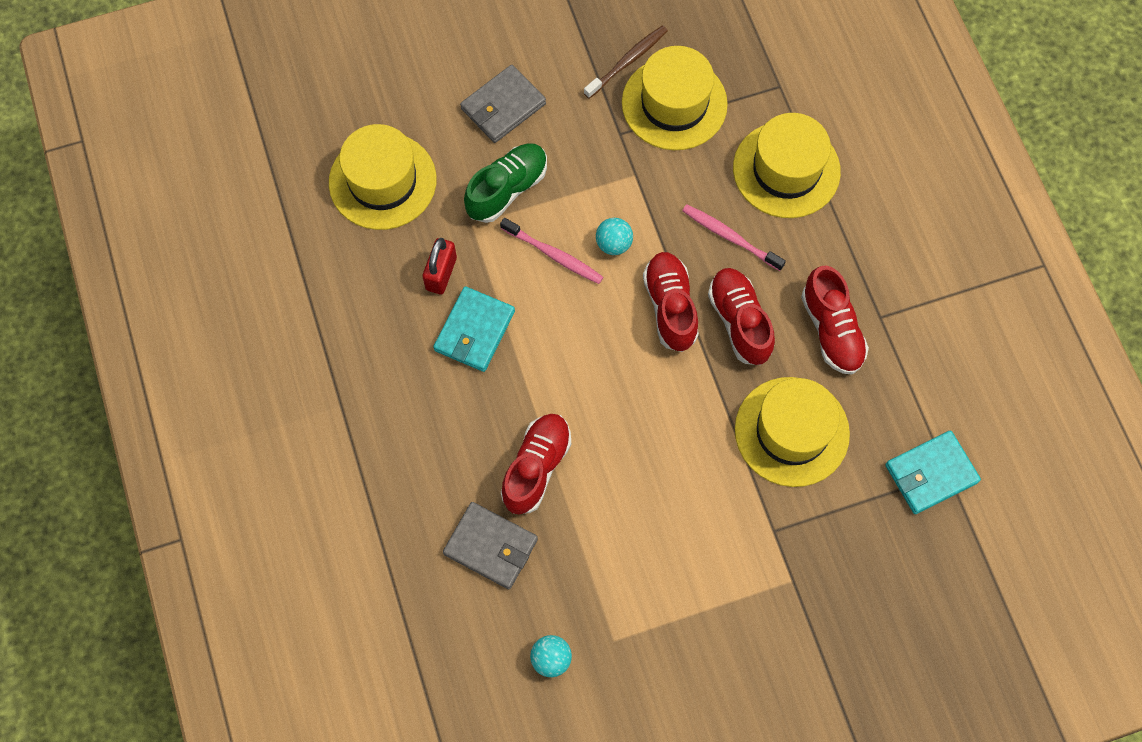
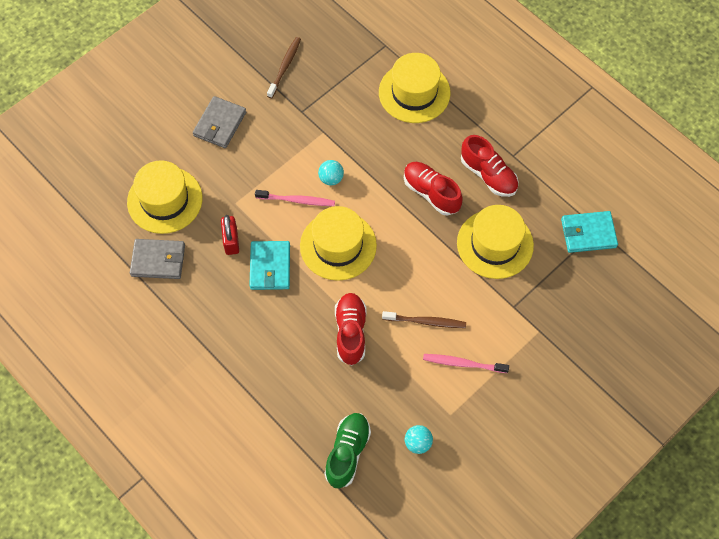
camera: 25 degrees left, 5 degrees down
grey wallet [443,502,538,589] -> grey wallet moved to [130,239,185,279]
green shoe [464,143,547,223] -> green shoe moved to [324,413,371,488]
yellow hat [622,46,728,150] -> yellow hat moved to [300,206,377,281]
red shoe [643,252,699,352] -> none
pink toothbrush [682,204,786,271] -> pink toothbrush moved to [423,354,509,373]
turquoise wallet [885,430,981,514] -> turquoise wallet turned 45 degrees clockwise [561,211,618,253]
none -> brown toothbrush [382,311,466,328]

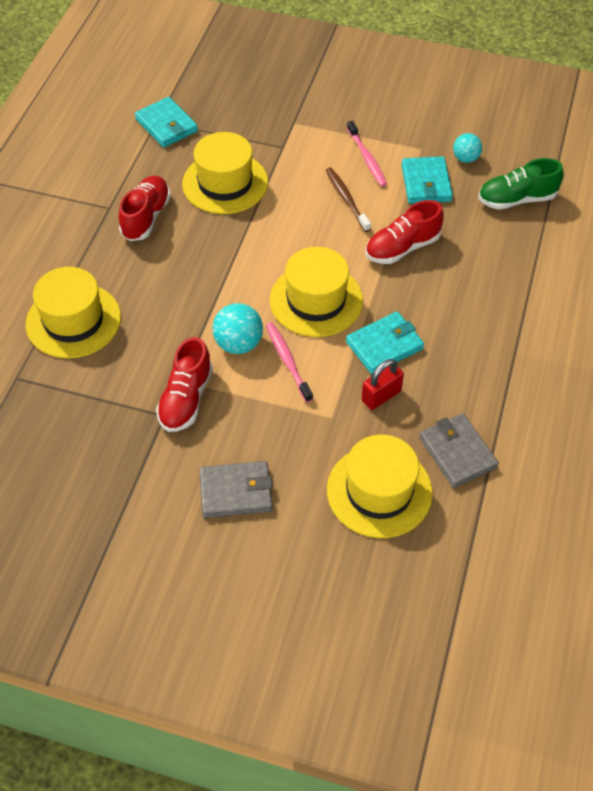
camera: 120 degrees left, 10 degrees down
brown toothbrush [267,37,301,98] -> none
turquoise ball [318,160,344,185] -> turquoise ball [212,303,263,354], size x1.53
red shoe [404,162,463,216] -> red shoe moved to [156,337,213,432]
none -> turquoise wallet [401,156,453,204]

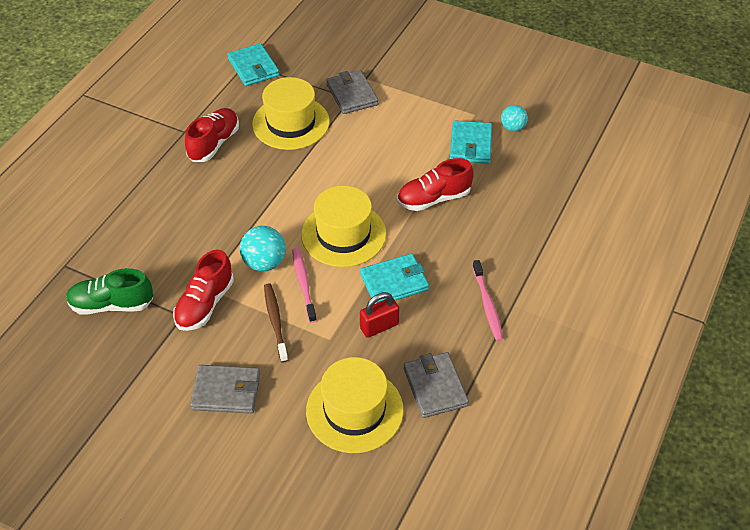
camera: 10 degrees right, 5 degrees down
yellow hat [26,267,121,359] -> none
brown toothbrush [326,167,371,232] -> brown toothbrush moved to [264,283,288,363]
pink toothbrush [347,121,387,187] -> pink toothbrush moved to [472,260,503,341]
green shoe [478,158,564,210] -> green shoe moved to [66,268,153,315]
none -> grey wallet [326,70,378,114]

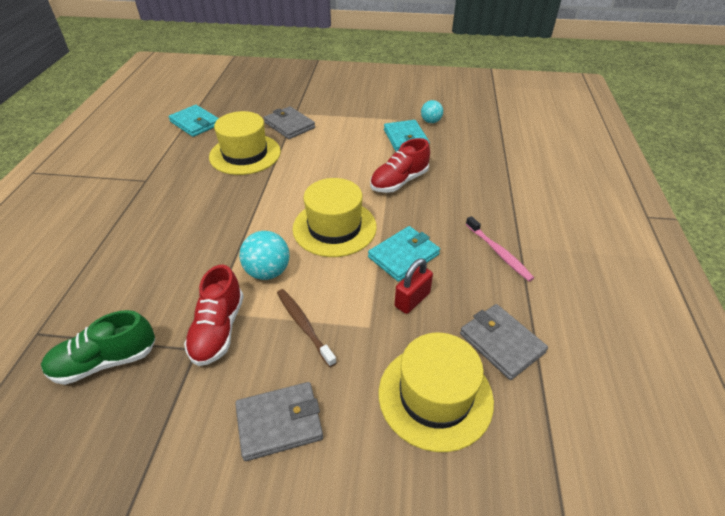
camera: 20 degrees left, 5 degrees down
red shoe [185,108,239,162] -> none
pink toothbrush [292,248,317,323] -> none

